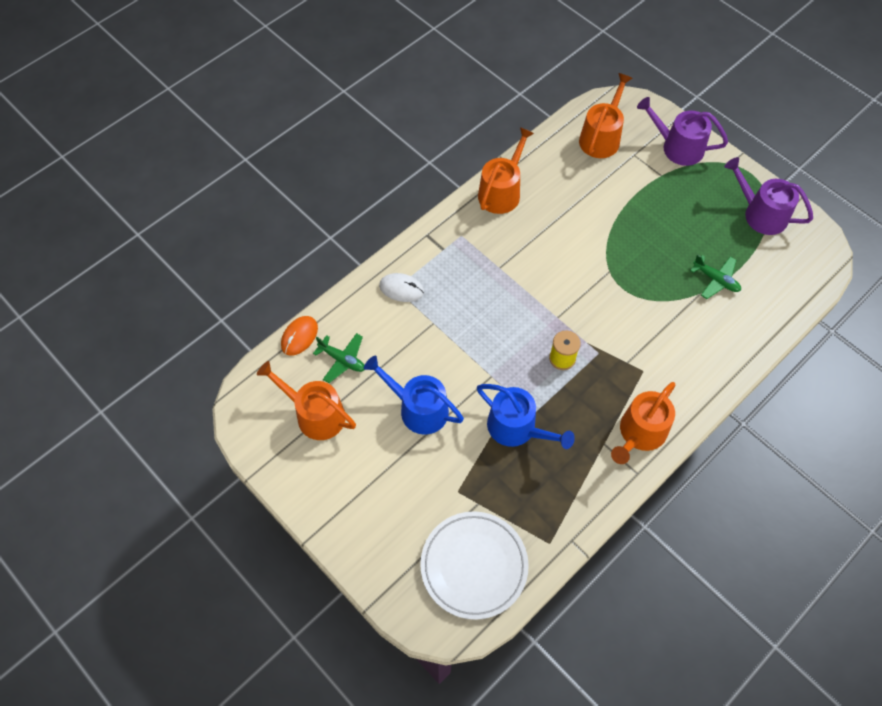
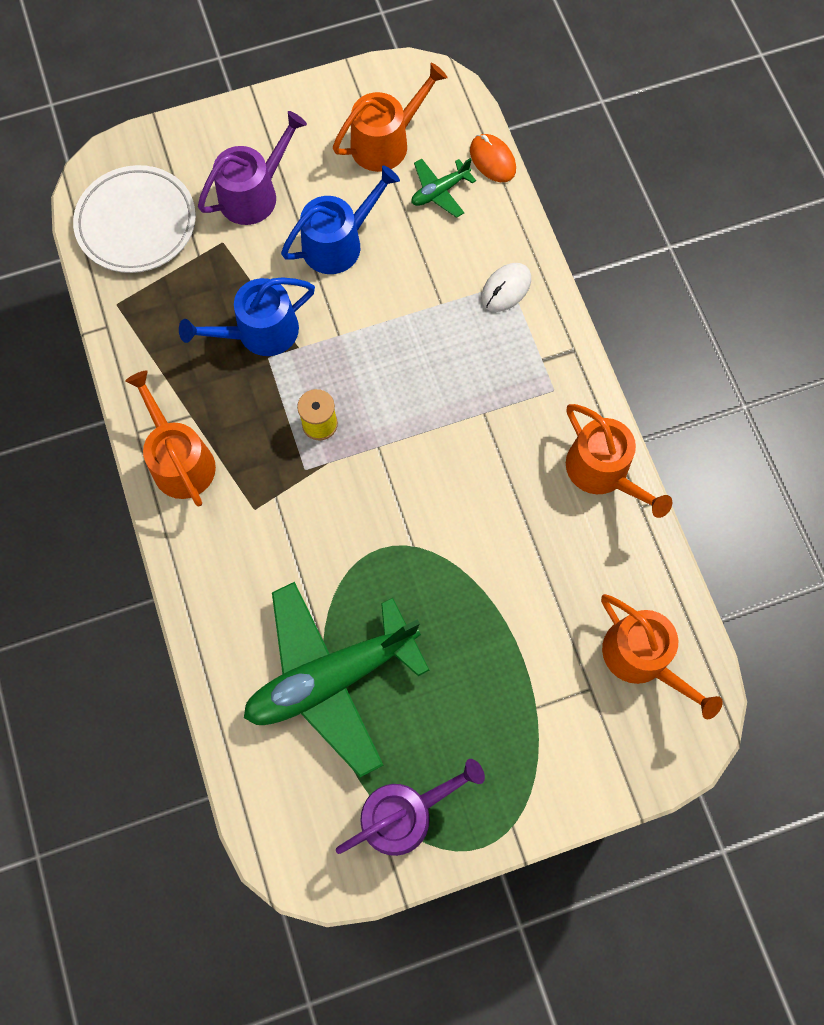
camera: 115 degrees right, 10 degrees up
purple watering can [637,97,728,166] -> purple watering can moved to [198,111,307,225]
green plane [690,254,741,299] -> green plane [244,582,430,777], size x2.33

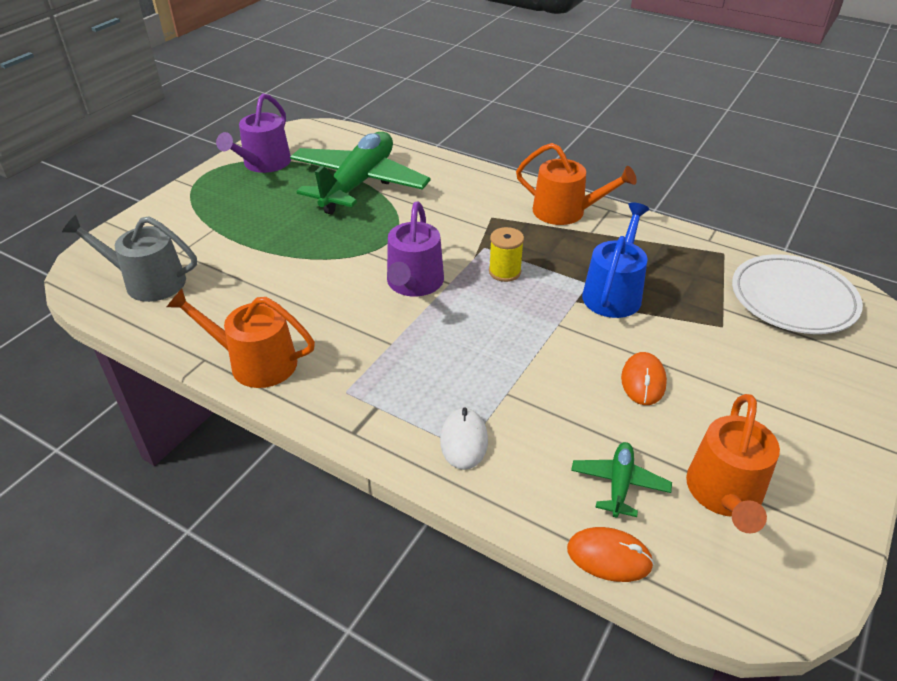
camera: 140 degrees right, 30 degrees down
purple watering can [198,111,307,225] -> purple watering can moved to [387,202,444,297]
blue watering can [281,165,400,274] -> orange mouse [621,352,667,405]
orange watering can [601,594,723,719] -> grey watering can [62,215,197,302]

